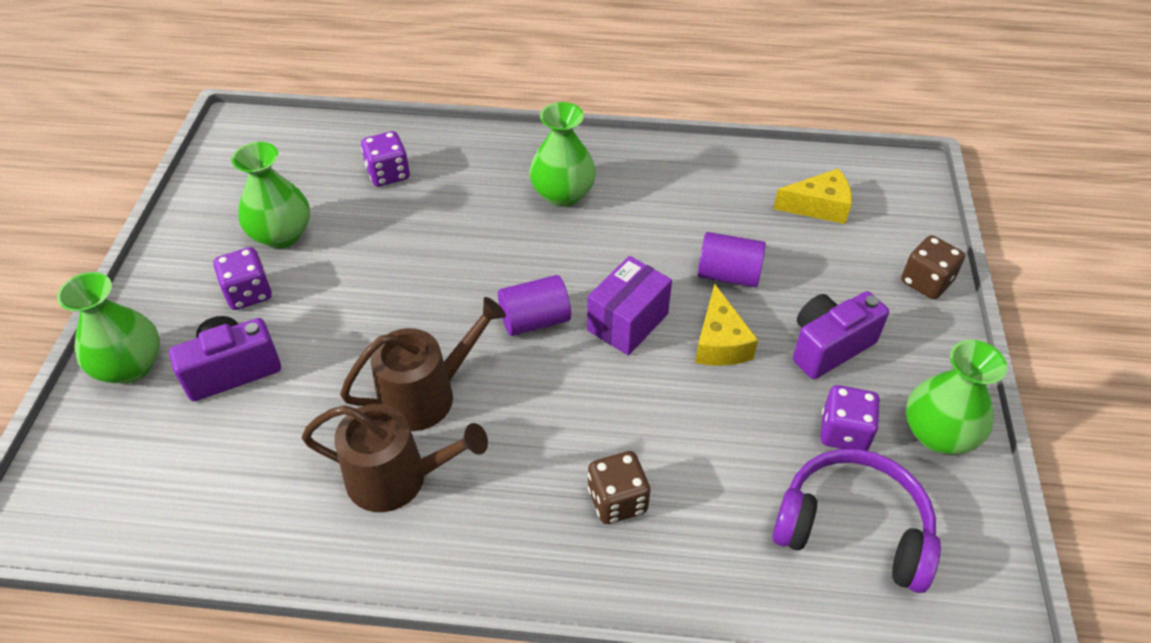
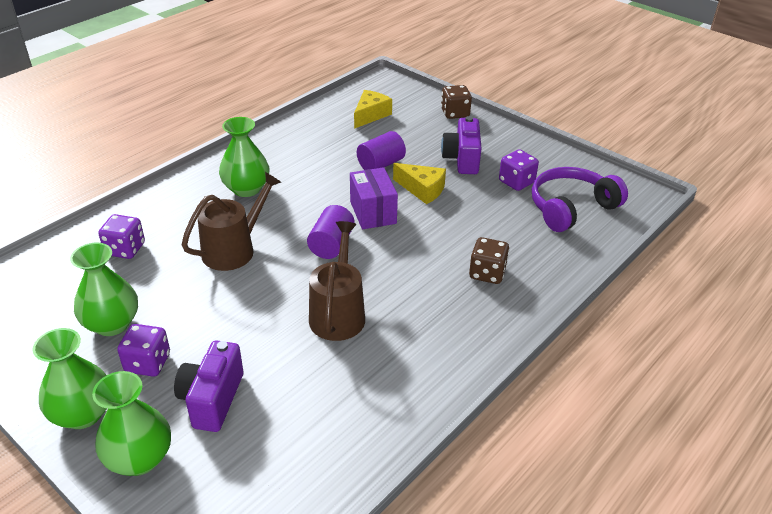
camera: 55 degrees left, 10 degrees down
brown watering can [302,404,488,512] -> brown watering can moved to [182,172,281,271]
green vase [906,340,1007,454] -> green vase moved to [32,328,107,429]

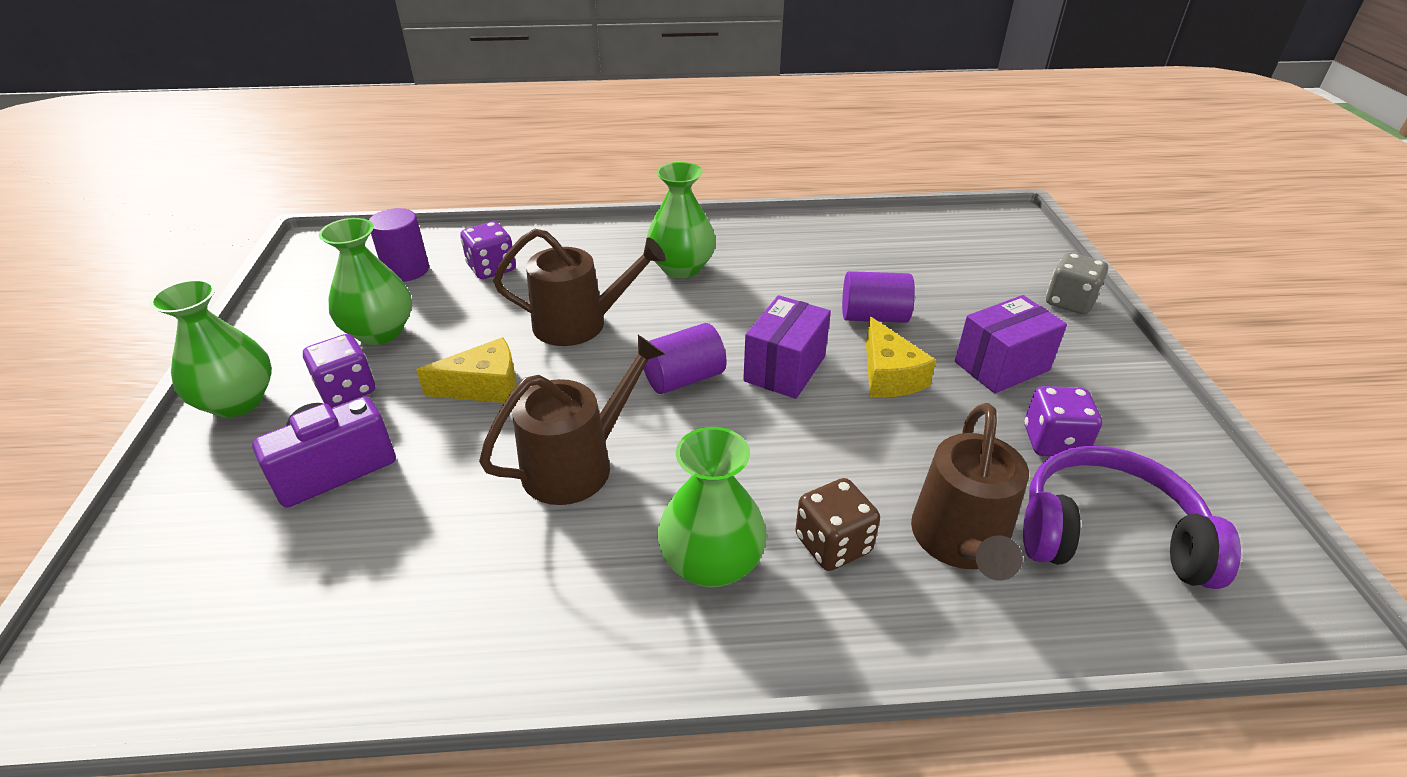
camera: 45 degrees right, 0 degrees up
green vase [92,371,171,476] -> green vase moved to [658,427,767,588]
yellow cheese [354,90,392,129] -> yellow cheese moved to [416,337,517,403]
brown dice [441,85,472,119] -> grey dice [1046,253,1108,314]
purple camera [441,116,482,174] -> purple box [955,295,1067,393]
none -> purple cylinder [369,208,429,282]
none -> brown watering can [911,403,1029,581]

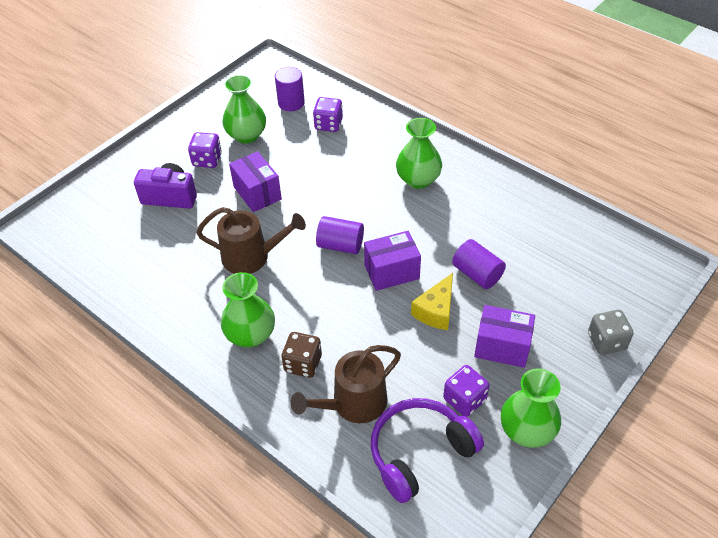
camera: 45 degrees right, 10 degrees up
green vase [150,279,272,418] -> green vase moved to [501,368,561,448]
yellow cheese [416,337,517,403] -> purple box [229,151,282,212]
brown watering can [493,229,666,346] -> none
purple headphones [1023,446,1241,589] -> purple headphones turned 90 degrees counterclockwise [371,398,484,503]

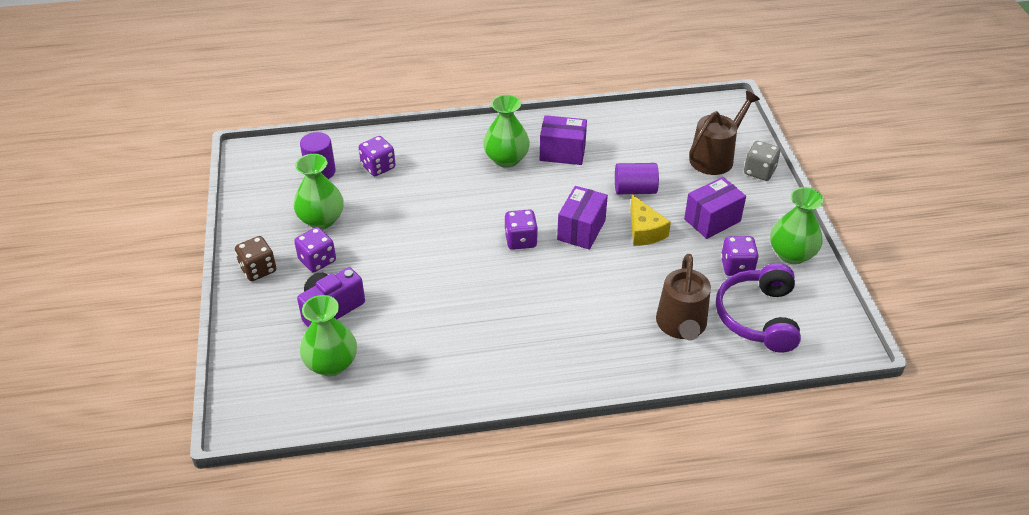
camera: 50 degrees left, 5 degrees down
brown watering can [196,207,306,274] -> brown watering can moved to [689,91,760,175]
green vase [221,272,275,347] -> green vase moved to [300,295,357,376]
purple box [229,151,282,212] -> purple box moved to [540,115,587,165]
brown dice [282,332,322,378] -> brown dice moved to [235,236,276,281]
purple cylinder [316,216,364,254] -> purple dice [505,209,538,250]

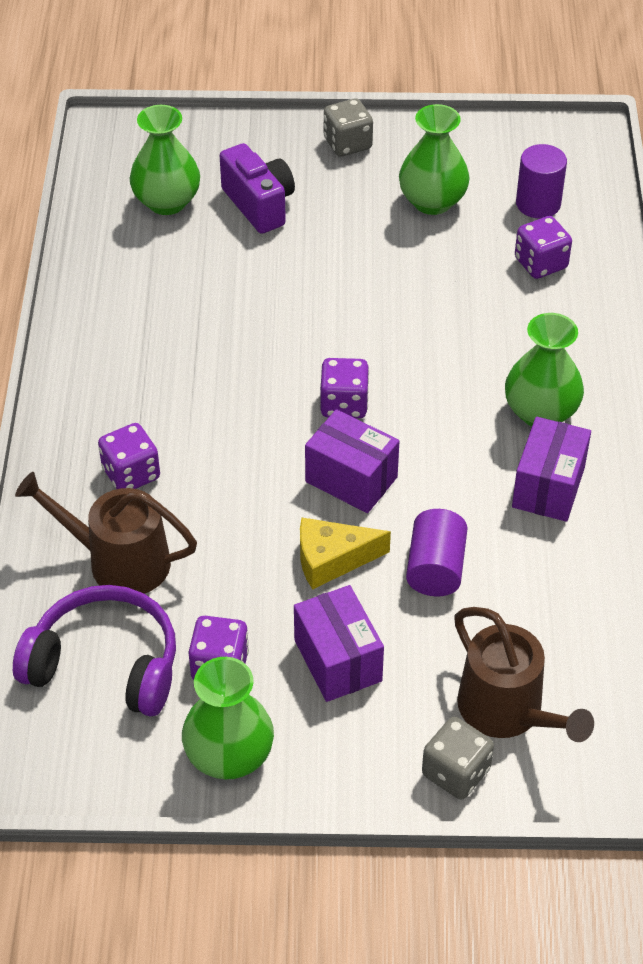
camera: 100 degrees right, 5 degrees up
brown dice [235,236,276,281] -> grey dice [324,99,373,157]
purple dice [294,227,336,272] -> purple dice moved to [98,423,160,489]

